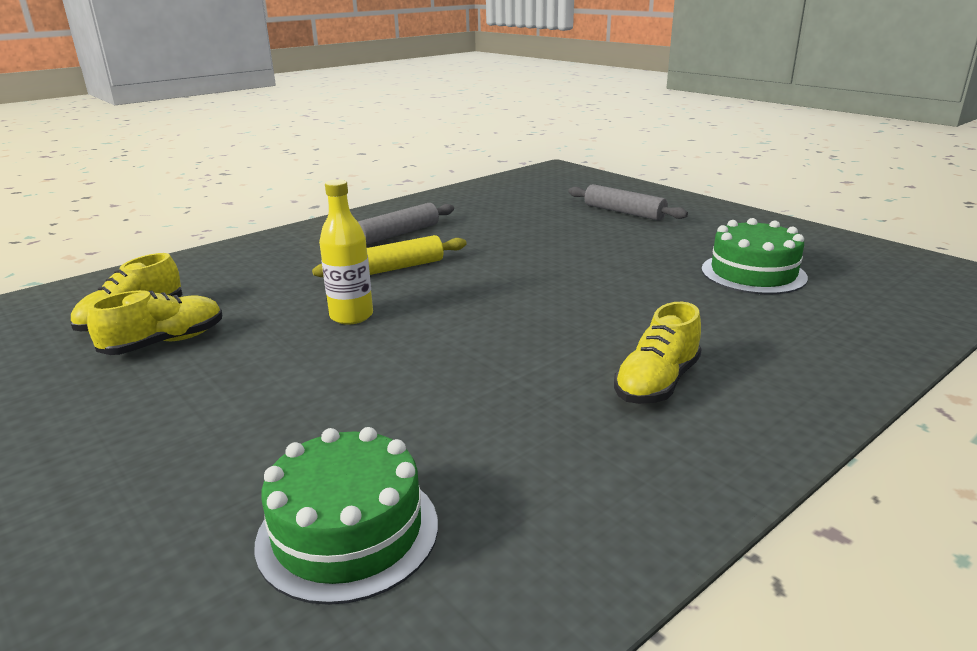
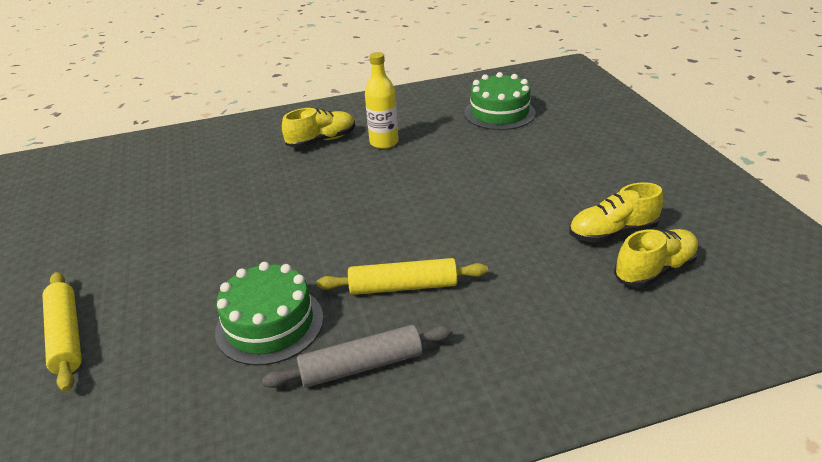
camera: 155 degrees left, 10 degrees up
yellow bottle [319,179,373,325] -> yellow bottle moved to [365,52,399,149]
grey rolling pin [568,184,688,221] -> yellow rolling pin [43,272,82,392]
green cake [701,218,808,295] -> green cake moved to [215,262,324,366]

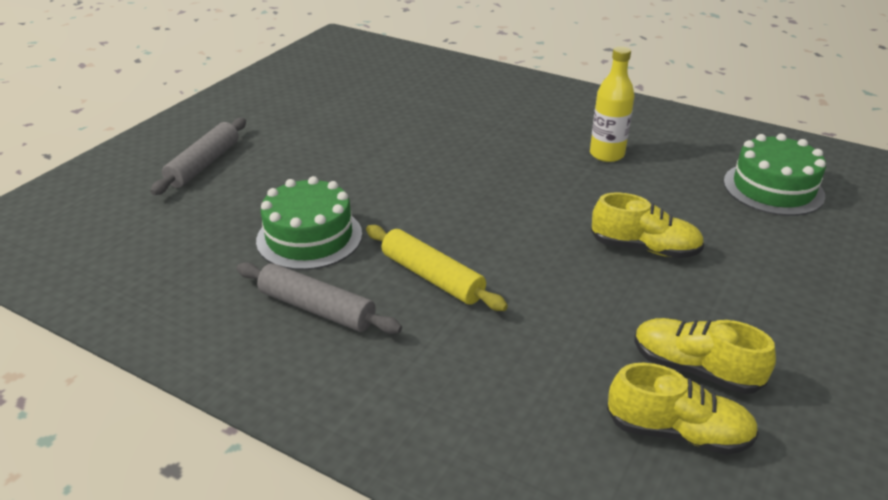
camera: 45 degrees right, 0 degrees up
yellow rolling pin [43,272,82,392] -> grey rolling pin [150,118,246,195]
yellow shoe [282,108,355,148] -> yellow shoe moved to [591,192,704,258]

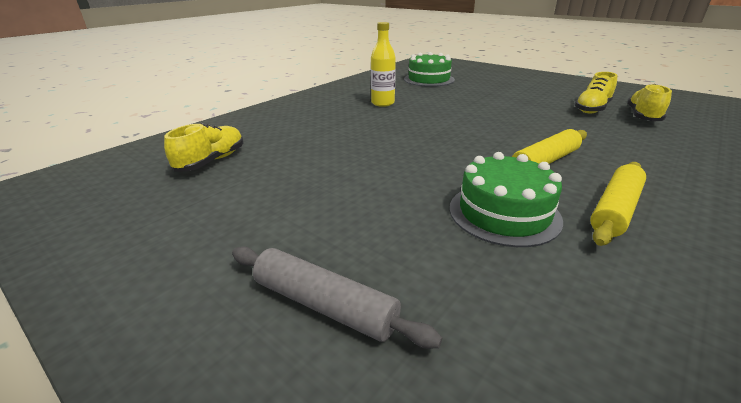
camera: 80 degrees left, 5 degrees down
grey rolling pin [237,262,402,334] -> yellow rolling pin [590,162,646,246]
yellow shoe [591,192,704,258] -> yellow shoe moved to [164,123,243,172]

